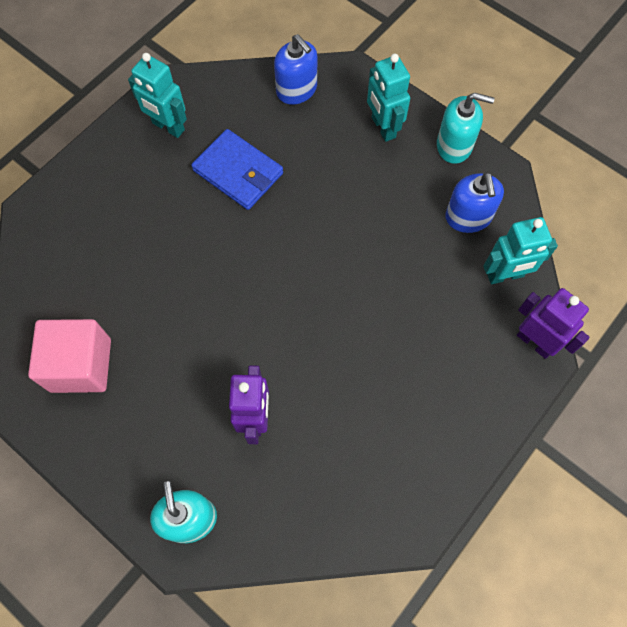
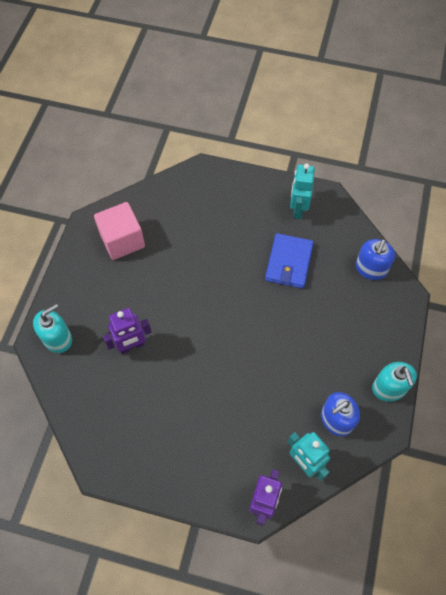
camera: 65 degrees right, 5 degrees down
turquoise robot [367,54,410,142] -> none

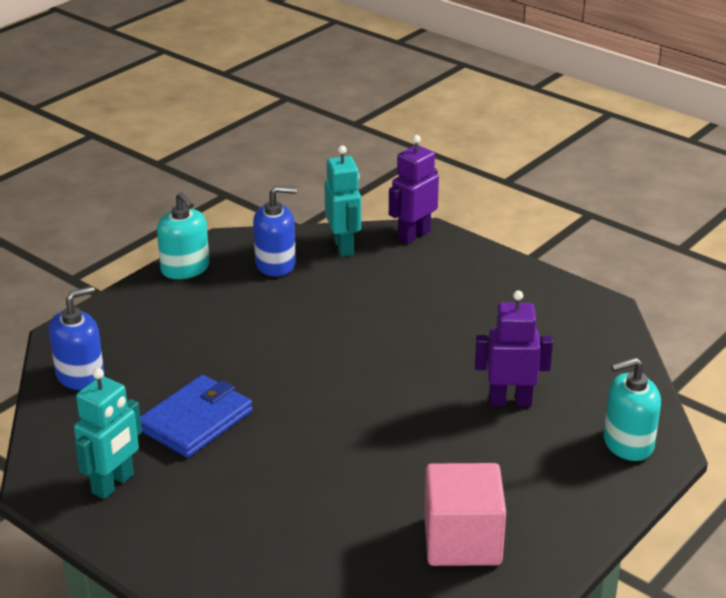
camera: 155 degrees left, 30 degrees down
turquoise soap dispenser [372,362,417,402] -> turquoise soap dispenser turned 135 degrees clockwise [157,192,209,279]

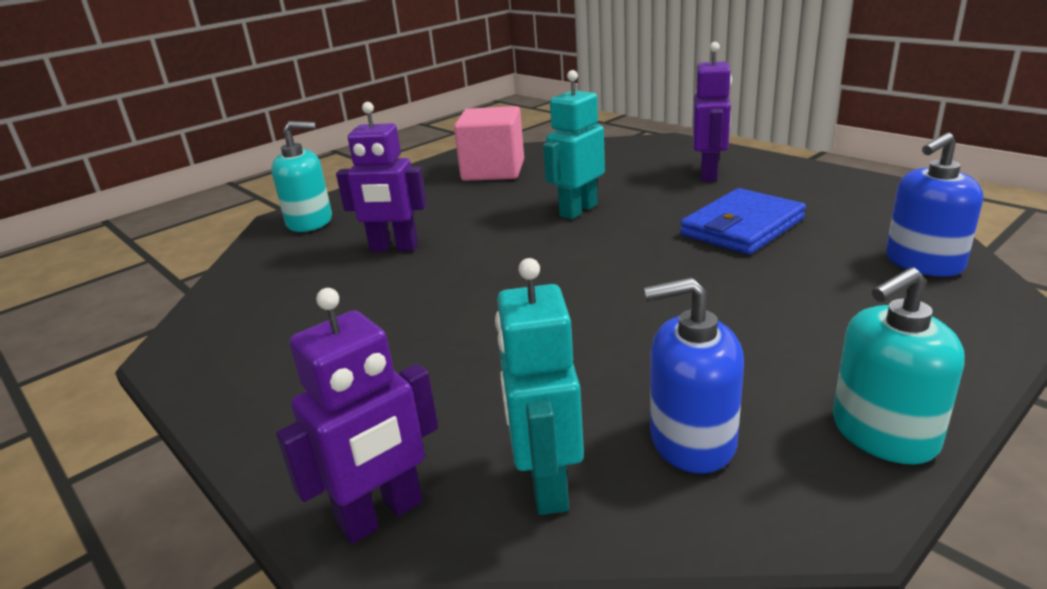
camera: 170 degrees left, 5 degrees down
turquoise robot [74,368,142,499] -> turquoise robot moved to [543,70,605,219]
turquoise soap dispenser [157,192,209,279] -> turquoise soap dispenser turned 90 degrees counterclockwise [833,267,965,464]
none -> purple robot [693,42,732,181]

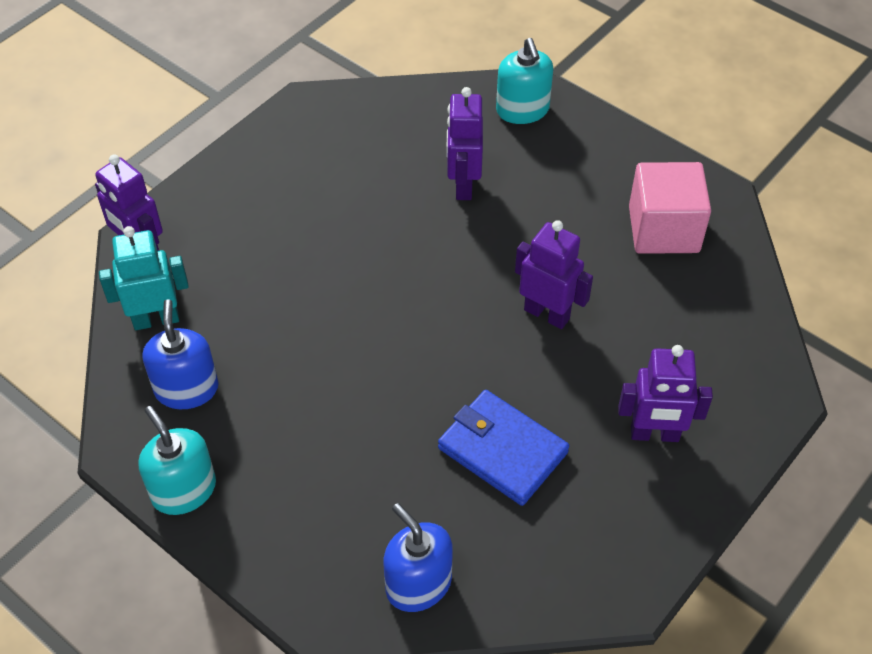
camera: 80 degrees right, 25 degrees up
turquoise robot [543,70,605,219] -> purple robot [515,220,593,329]

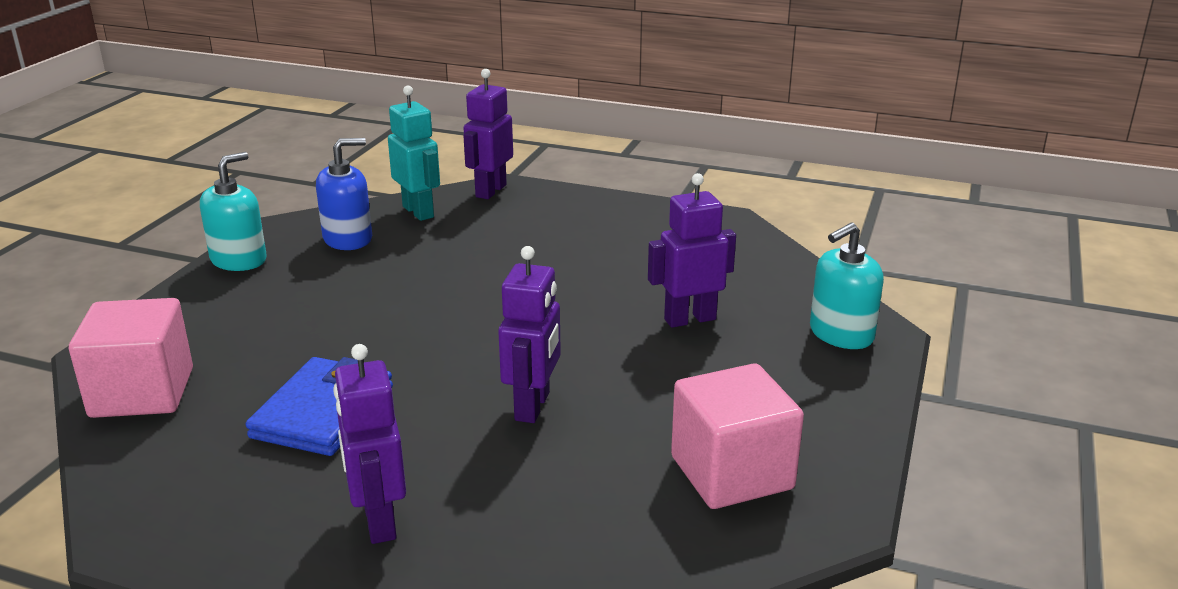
camera: 70 degrees right, 25 degrees down
blue soap dispenser [383,503,453,612] -> pink cube [69,298,193,418]

